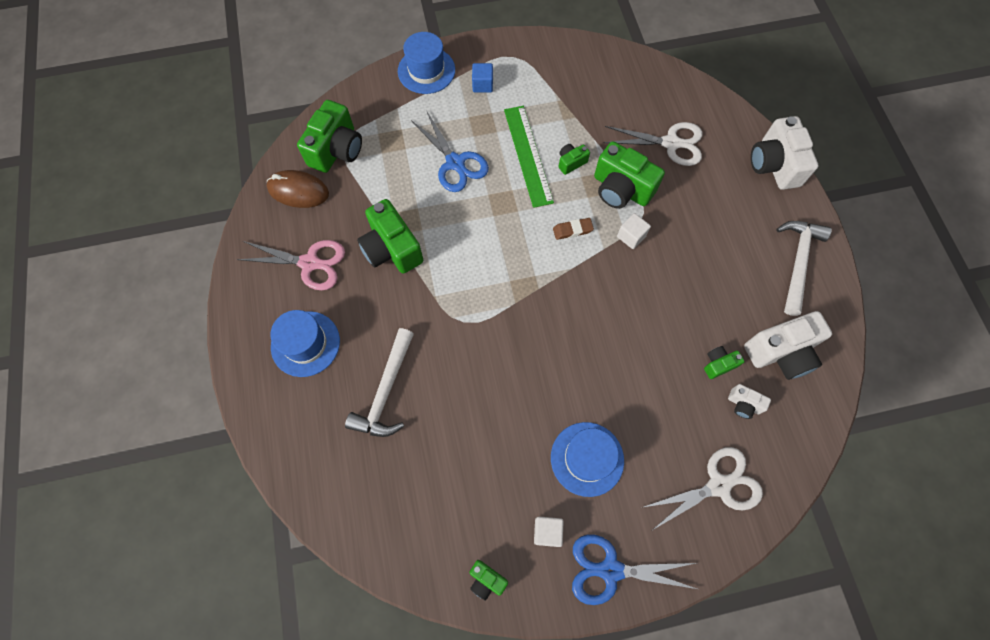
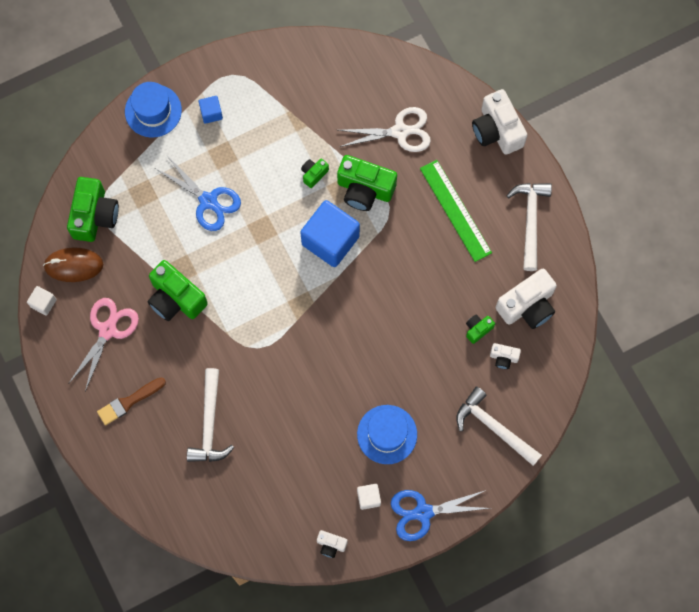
camera: 15 degrees left, 5 degrees up
pink scissors [236,240,345,290] -> pink scissors turned 60 degrees counterclockwise [69,298,139,391]
blue hat [270,310,340,377] -> brown brush [97,377,166,425]
green camera [469,560,508,601] -> white camera [317,530,348,558]
green ruler [504,106,554,208] -> green ruler moved to [420,160,492,262]
brown eraser [553,218,594,240] -> blue cube [300,200,360,267]
white cube [617,213,651,249] -> white cube moved to [27,286,57,316]
white scissors [641,447,763,531] -> white hammer [456,387,542,466]

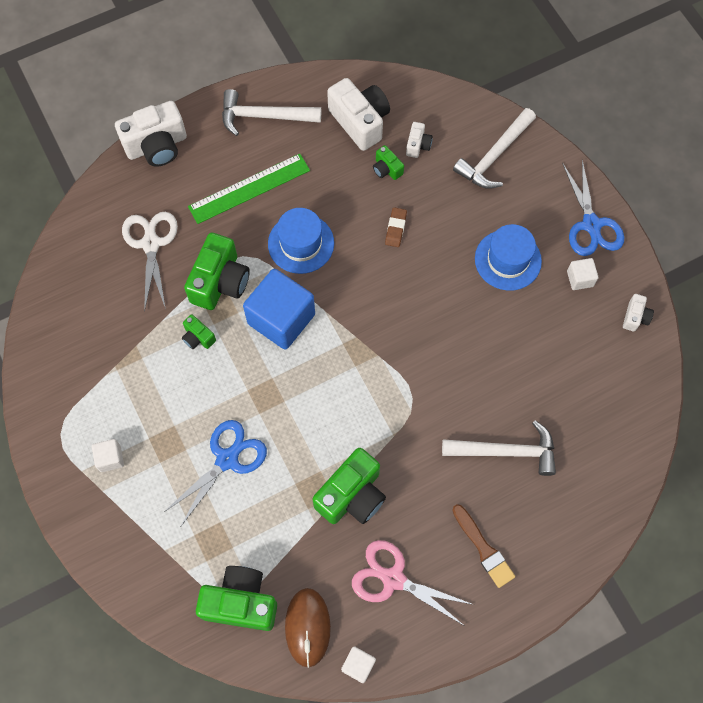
camera: 90 degrees left, 5 degrees down
blue hat [125,82,182,138] -> blue hat moved to [268,208,334,274]
blue cube [199,96,223,124] -> white cube [92,439,124,472]
none -> brown eraser [385,207,407,247]

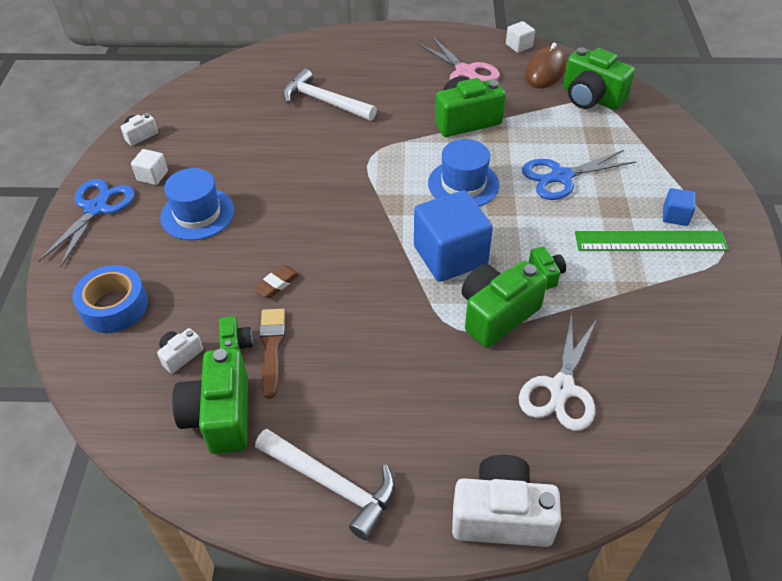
camera: 150 degrees left, 20 degrees down
white cube [92,439,124,472] -> blue cube [663,188,696,226]
green ruler [188,154,310,224] -> green ruler moved to [575,231,729,251]
blue hat [268,208,334,274] -> blue hat moved to [428,139,499,207]
white camera [327,78,390,151] -> green camera [172,348,248,454]
brown brush [452,504,515,588] -> brown brush moved to [259,309,285,399]
white hammer [453,108,536,189] -> blue tape [72,265,148,333]

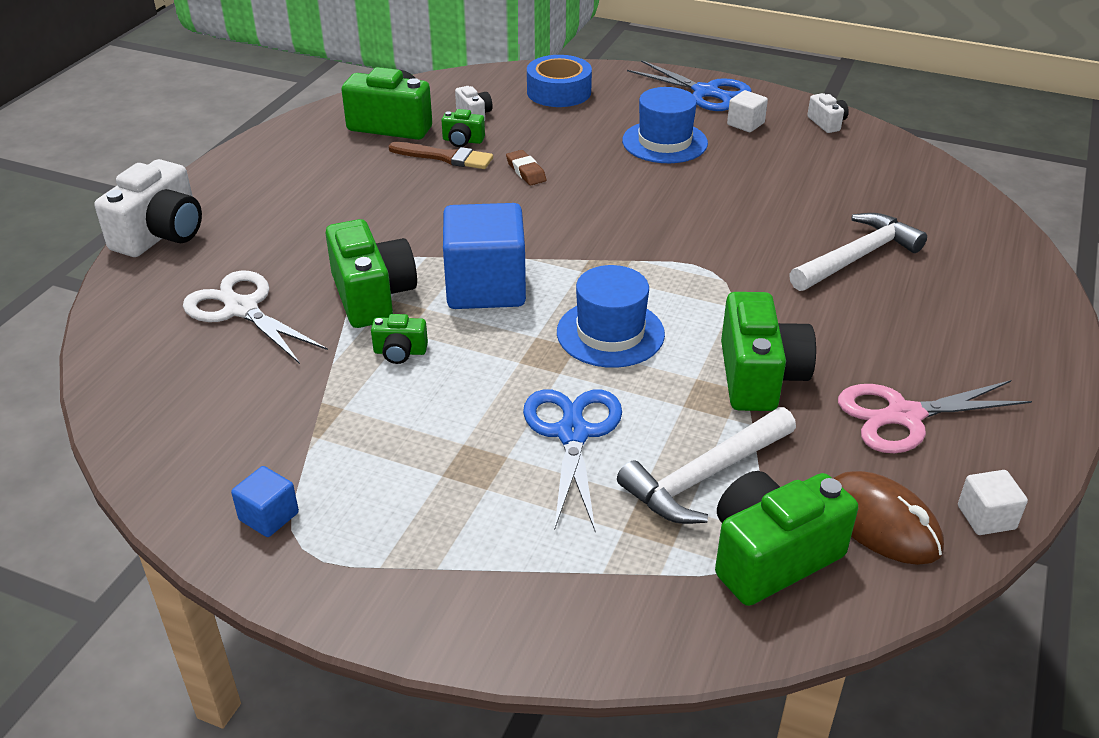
camera: 110 degrees right, 10 degrees down
white hammer [255,429,395,541] -> white hammer moved to [617,407,796,524]
green ruler [575,231,729,251] -> none
blue cube [663,188,696,226] -> blue cube moved to [231,466,299,537]

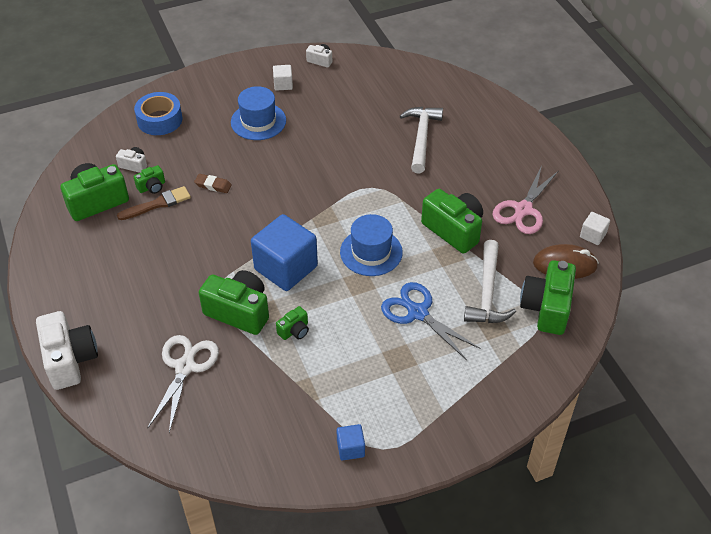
camera: 45 degrees left, 10 degrees up
white scissors [183,271,328,364] -> white scissors turned 105 degrees clockwise [148,335,219,433]
blue scissors [627,60,752,111] -> none

